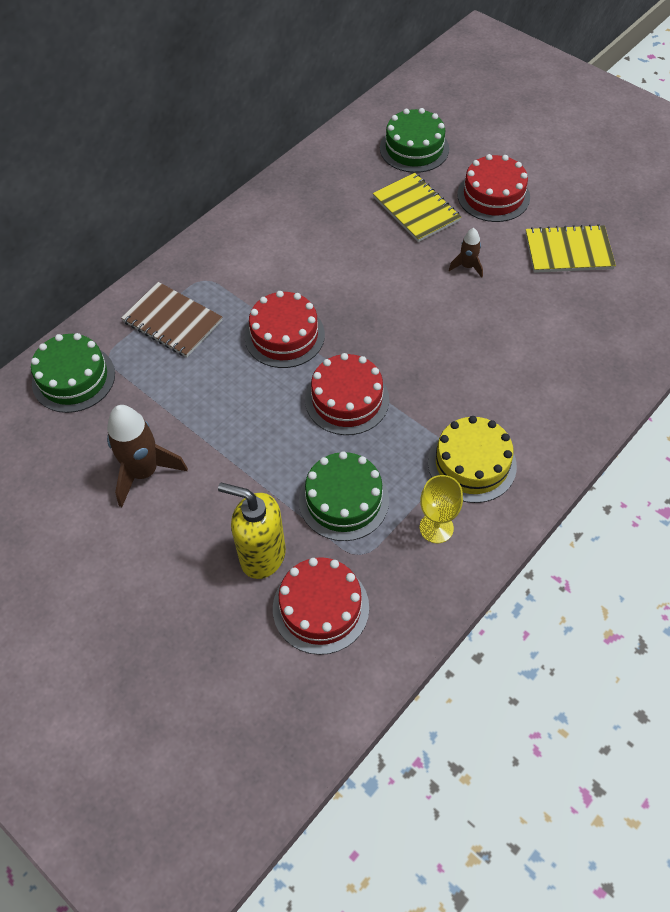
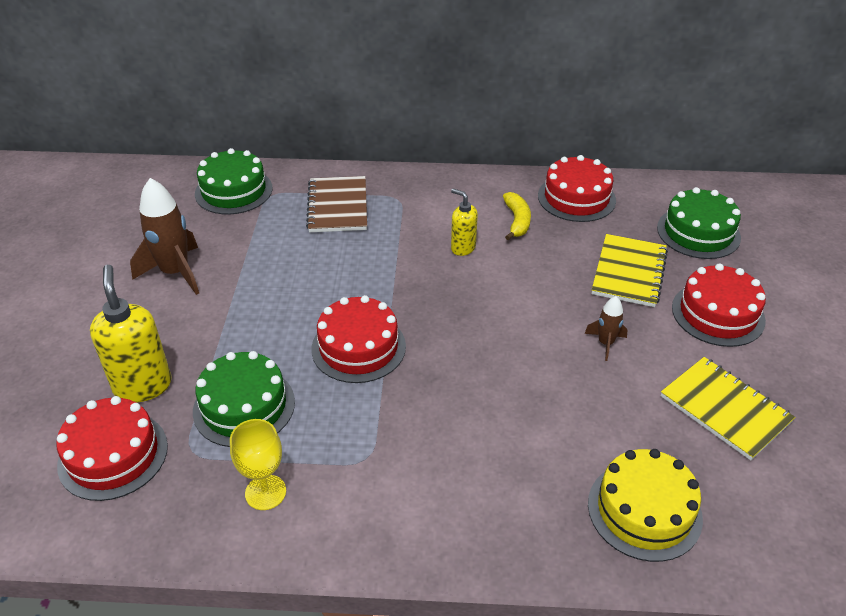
camera: 50 degrees right, 15 degrees down
red cake [245,291,325,368] -> red cake moved to [538,155,616,222]
yellow cake [428,416,517,503] -> yellow cake moved to [588,449,703,562]
none -> yellow soap dispenser [451,189,478,256]
none -> yellow banana [503,192,531,240]

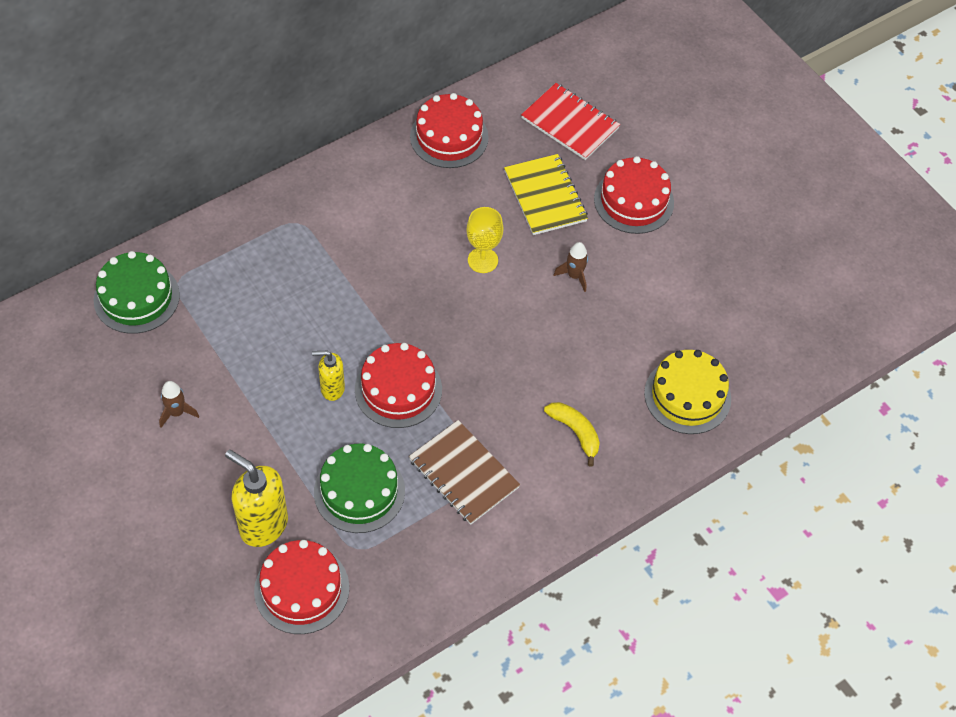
camera: 40 degrees left, 15 degrees up
brown rocket [130,178,199,295] -> brown rocket [159,381,199,428], size x0.52
yellow goblet [230,419,286,510] -> yellow goblet moved to [466,207,503,273]
brown notebook [306,176,367,232] -> brown notebook moved to [409,420,520,525]
yellow soap dispenser [451,189,478,256] -> yellow soap dispenser moved to [312,351,345,401]
yellow banana [503,192,531,240] -> yellow banana moved to [544,402,600,467]
green cake [657,187,741,259] -> red notebook [521,83,620,160]
yellow notebook [661,357,795,460] -> none

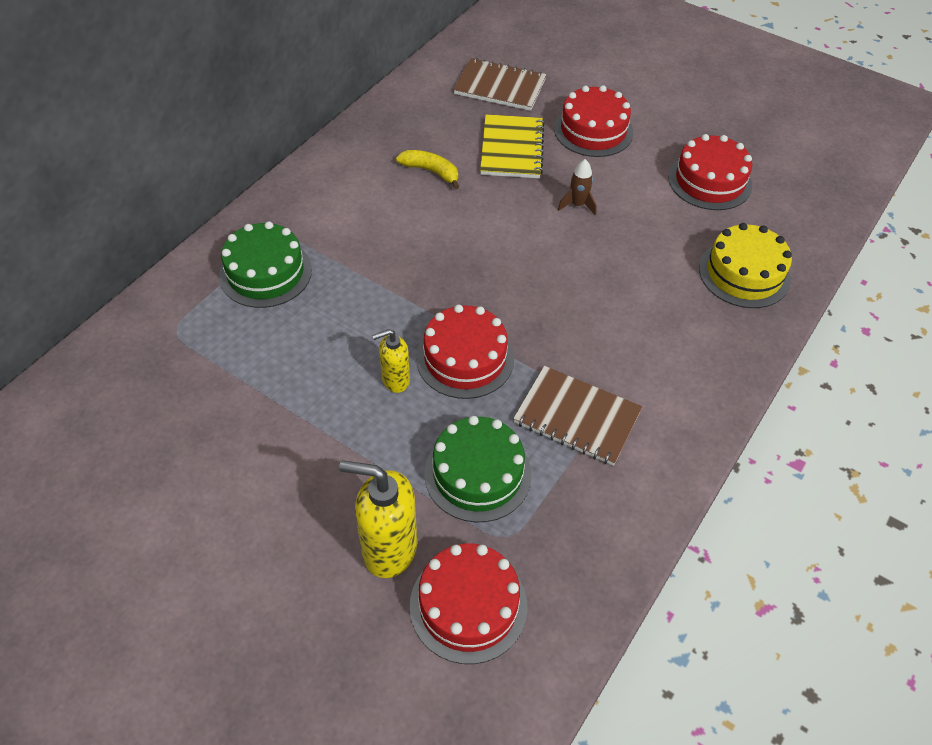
camera: 20 degrees left, 5 degrees down
green cake [94,251,180,334] -> green cake moved to [219,221,312,308]
brown rocket [159,381,199,428] -> none
red cake [410,93,489,168] -> red cake moved to [668,134,753,210]
yellow goblet [466,207,503,273] -> none
yellow notebook [504,154,588,235] -> yellow notebook turned 45 degrees clockwise [480,114,544,178]
red notebook [521,83,620,160] -> brown notebook [453,58,547,111]
yellow banana [544,402,600,467] -> yellow banana moved to [396,150,459,189]

